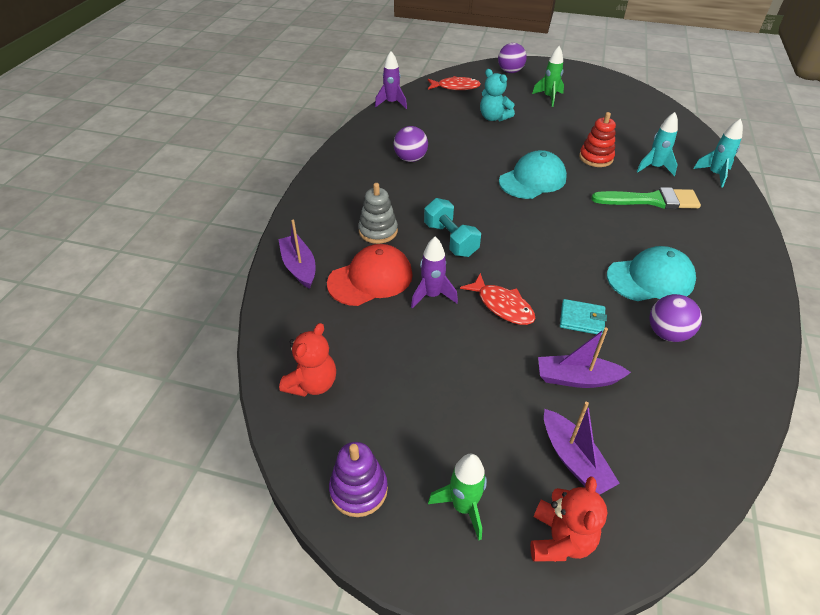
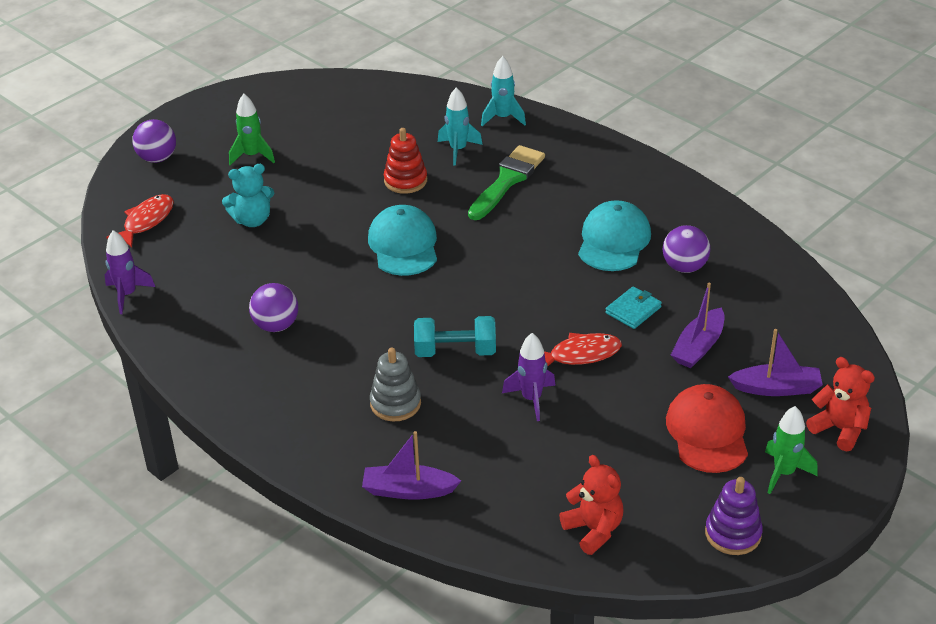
camera: 60 degrees left, 5 degrees down
red cap [327,244,413,306] -> red cap moved to [666,384,748,473]

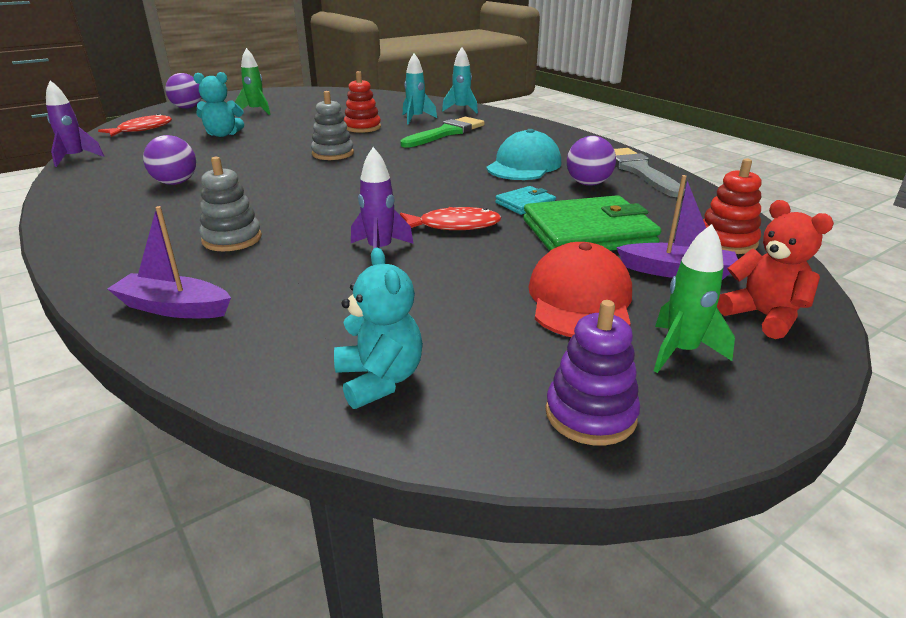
camera: 10 degrees right, 10 degrees down
turquoise cap [368,205,437,276] -> grey stacking toy [311,91,354,160]
turquoise dumbbell [414,316,496,357] -> none
red teddy bear [559,455,624,555] -> turquoise teddy bear [334,248,423,409]
purple boat [671,282,724,368] -> green wallet [523,195,661,251]
none -> grey brush [614,148,685,197]
none -> red stacking toy [703,158,761,254]

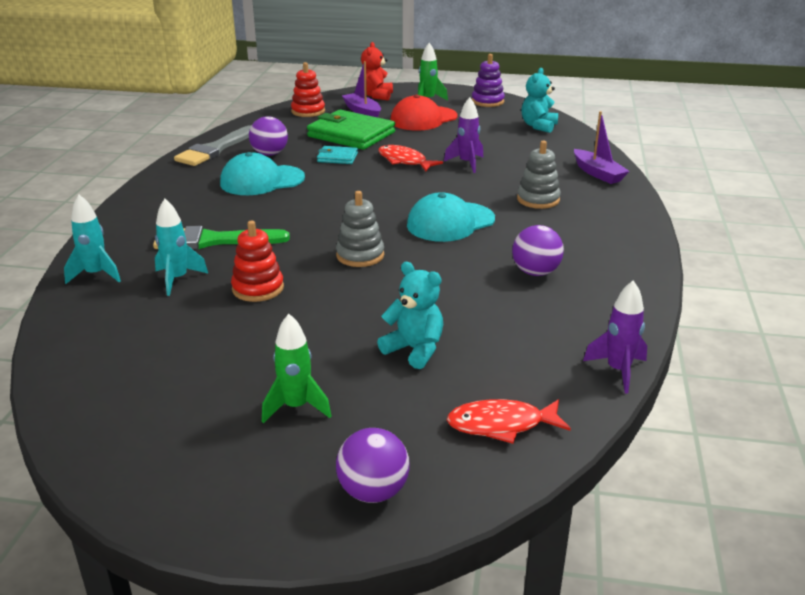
camera: 135 degrees left, 0 degrees up
none -> turquoise cap [407,192,495,242]

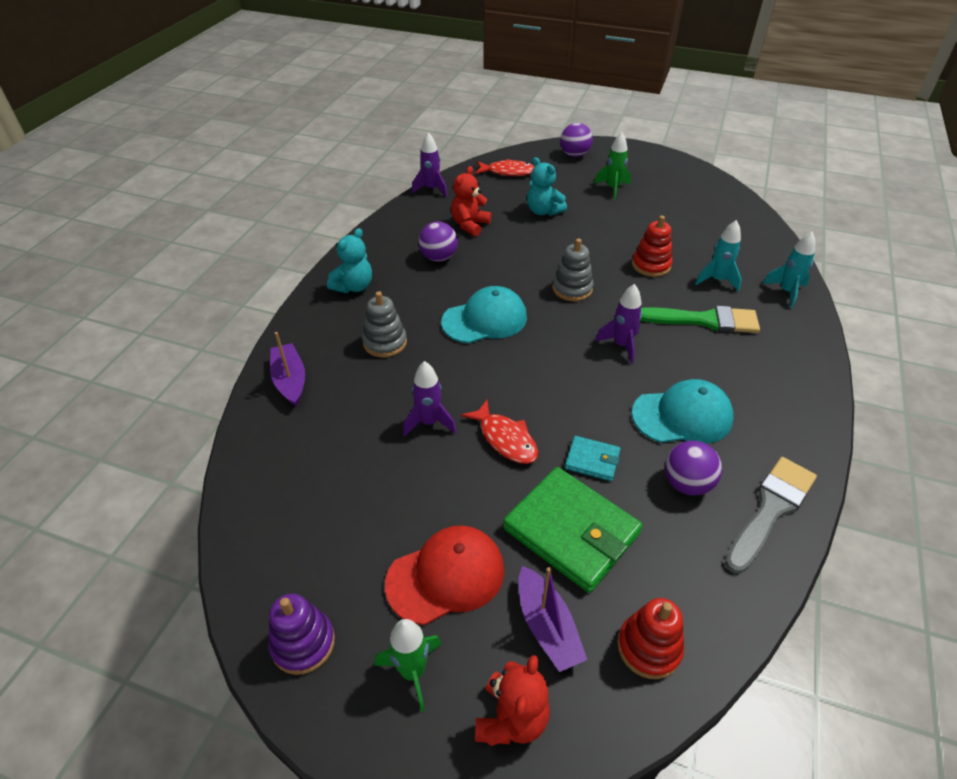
camera: 170 degrees left, 15 degrees up
turquoise teddy bear [521,68,558,133] -> turquoise teddy bear moved to [327,228,372,293]
none -> red teddy bear [451,166,491,236]
none -> purple rocket [595,284,642,364]

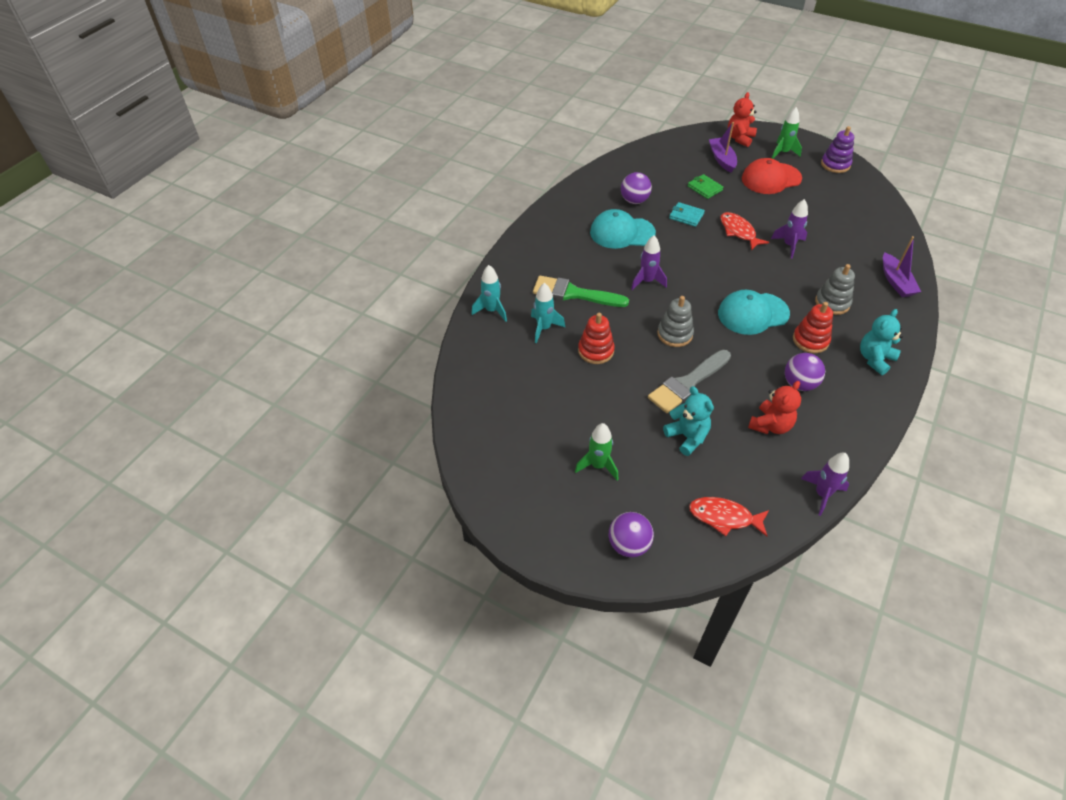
camera: 170 degrees left, 5 degrees up
green wallet [503,467,643,593] -> green wallet [688,174,724,199], size x0.49
red stacking toy [617,598,684,679] -> red stacking toy moved to [793,302,833,353]
grey brush [725,457,817,574] -> grey brush moved to [648,350,731,413]

